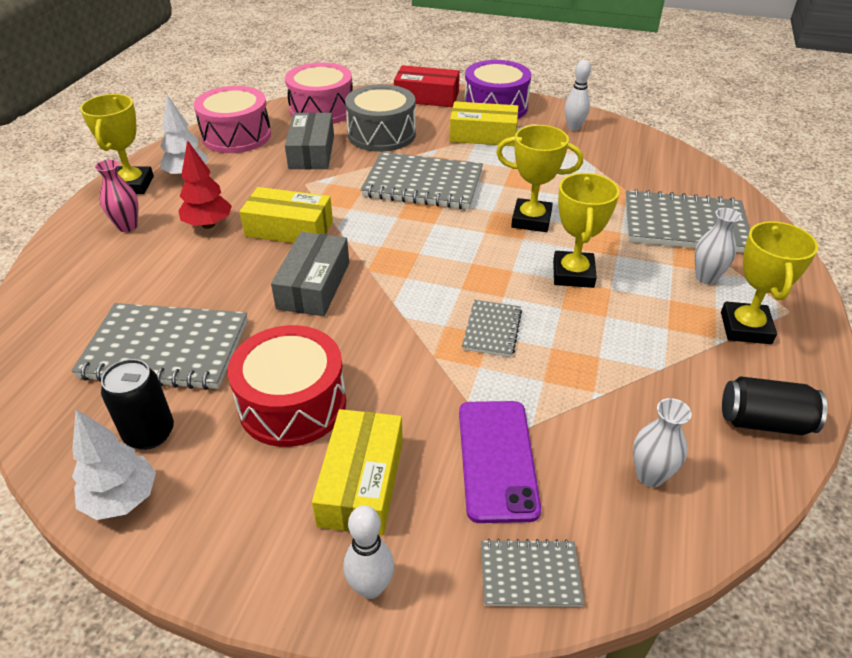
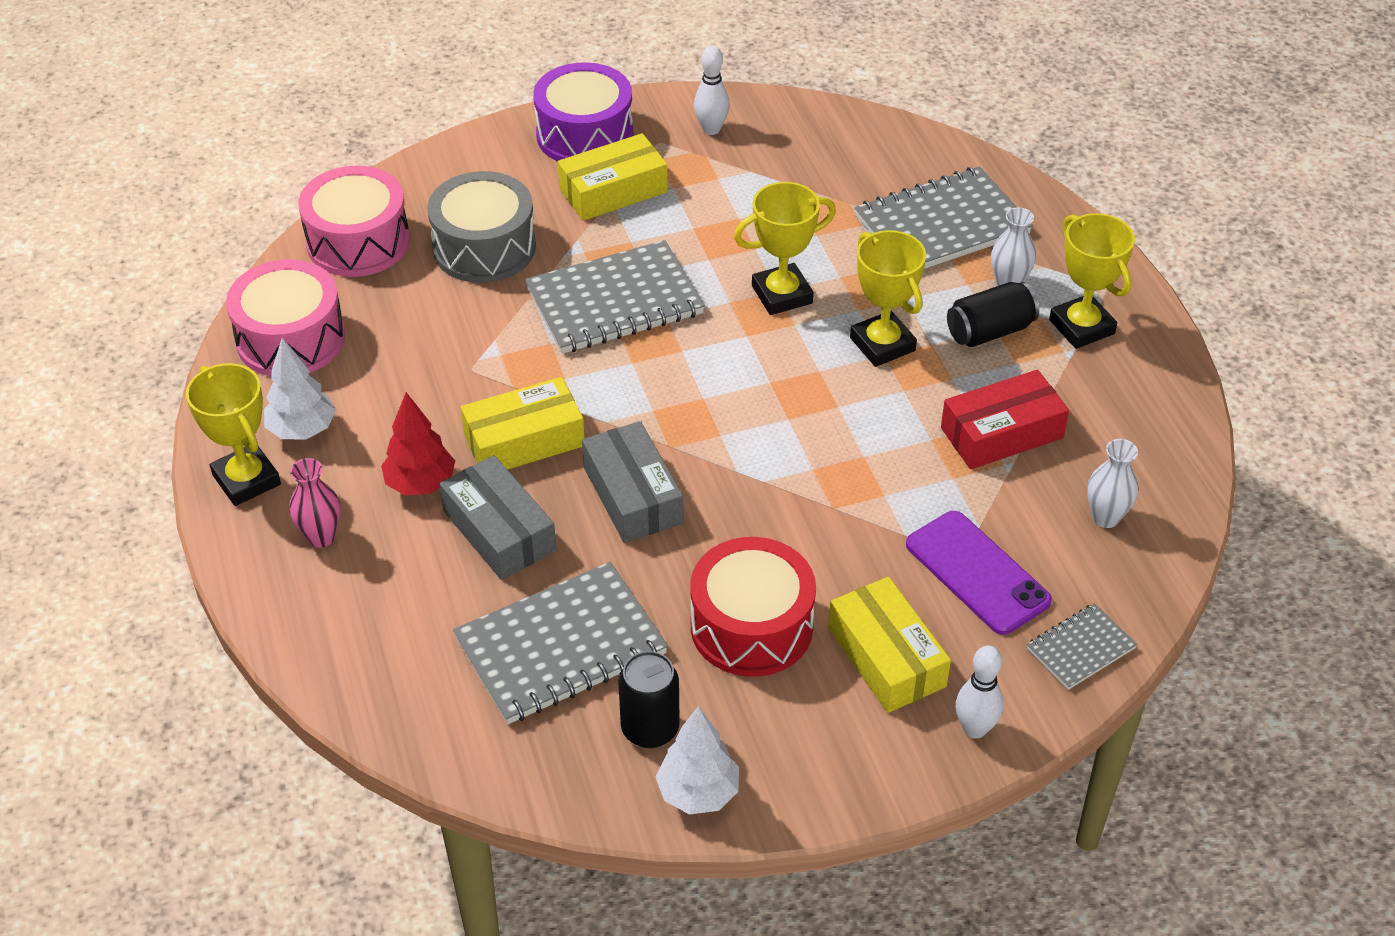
camera: 35 degrees left, 5 degrees up
grey box [285,112,334,169] -> grey box moved to [439,455,556,580]
red box [394,65,460,107] -> red box moved to [941,370,1069,469]
grey notebook [462,300,522,357] -> none
black can [722,376,827,435] -> black can moved to [947,282,1039,347]

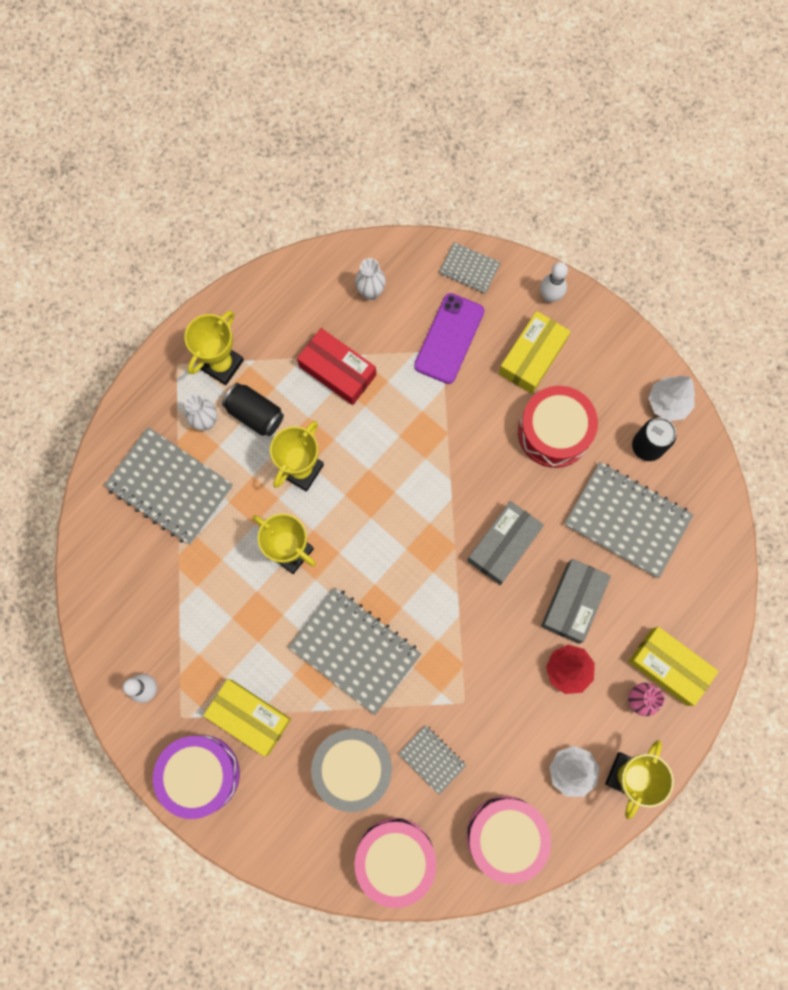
camera: 120 degrees left, 30 degrees up
yellow box [461,377,585,470] -> yellow box moved to [628,627,719,706]
none -> grey notebook [398,725,466,795]

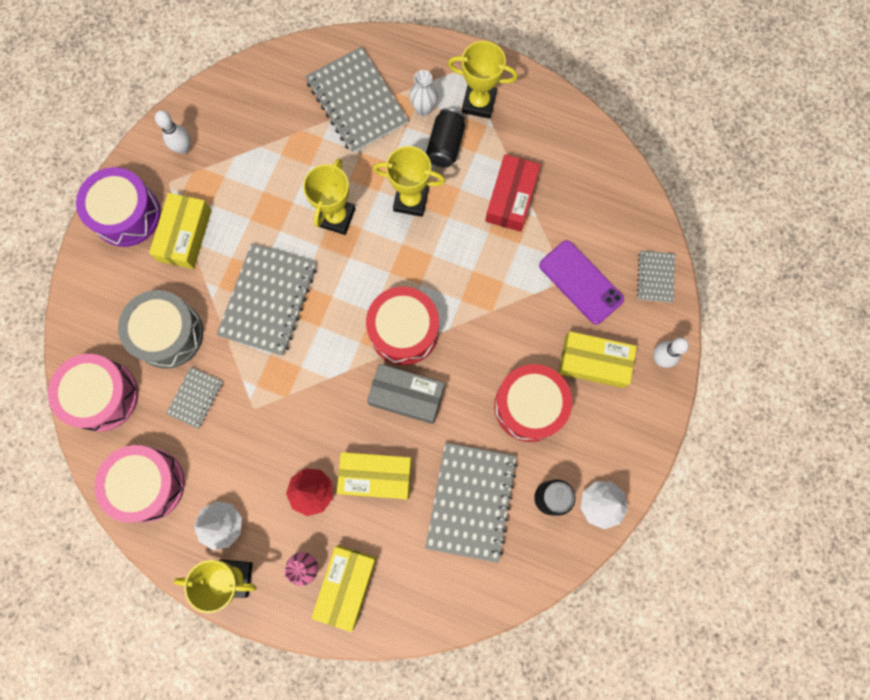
camera: 70 degrees right, 0 degrees up
grey notebook [104,427,233,544] -> grey notebook turned 45 degrees counterclockwise [305,47,409,153]
white vase [355,258,386,300] -> none
purple phone [414,293,484,384] -> purple phone turned 45 degrees clockwise [539,240,624,324]
grey box [541,559,611,644] -> yellow box [337,452,412,500]
none -> red drum [366,287,439,365]

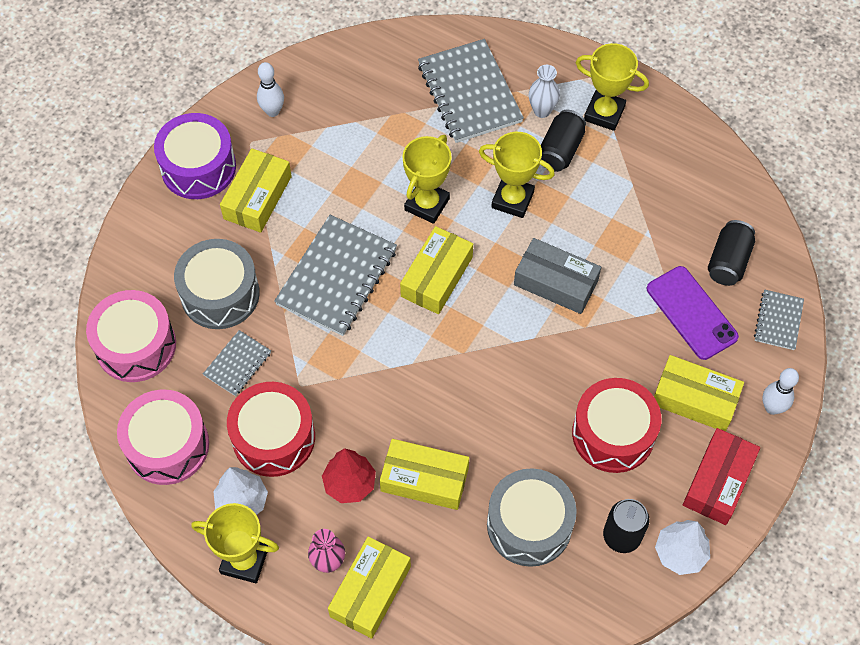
camera: 10 degrees right, 15 degrees down
red drum [366,287,439,365] -> red drum moved to [227,382,315,477]
grey box [367,364,445,424] -> grey box moved to [514,238,601,314]
grey notebook [426,443,518,563] -> grey drum [487,468,577,567]
red box [485,154,541,232] -> red box moved to [683,428,760,525]
none -> yellow box [400,226,473,314]
none -> black can [708,220,755,286]

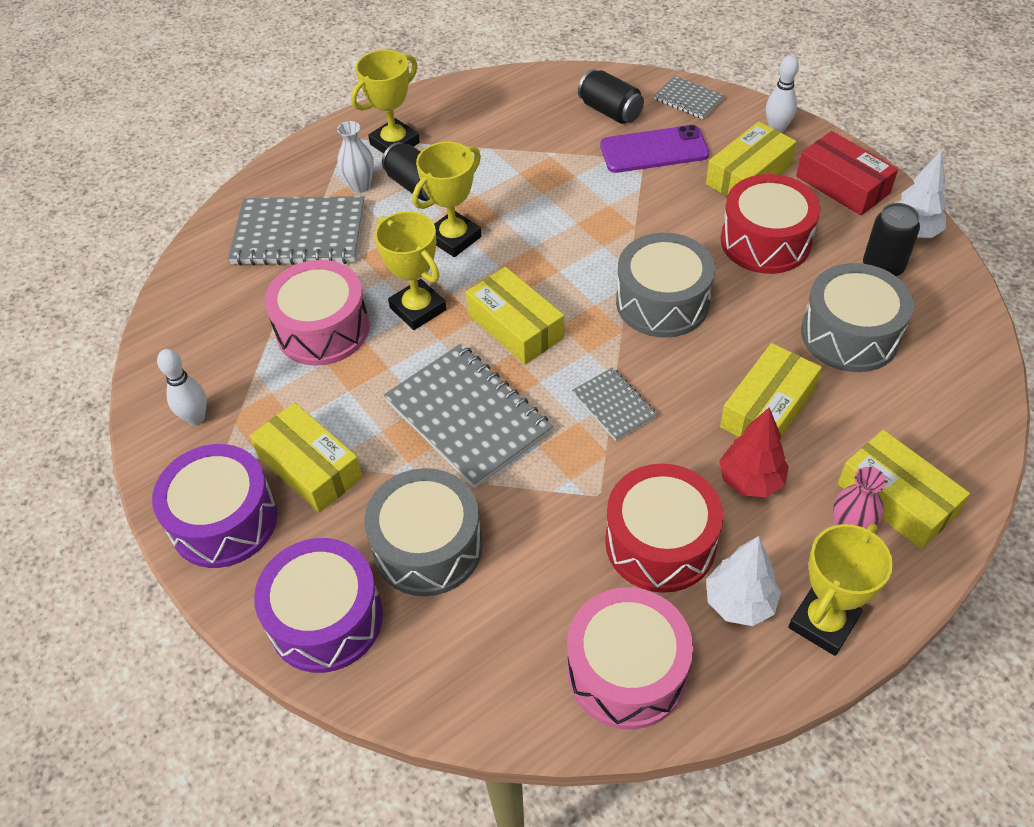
camera: 65 degrees left, 10 degrees down
pink drum [86,290,176,382] -> pink drum moved to [265,260,370,366]
grey notebook [203,330,271,396] -> grey notebook moved to [572,367,657,441]
grey box [514,238,601,314] -> none
none -> purple drum [254,538,383,673]
none -> grey drum [616,233,715,338]

